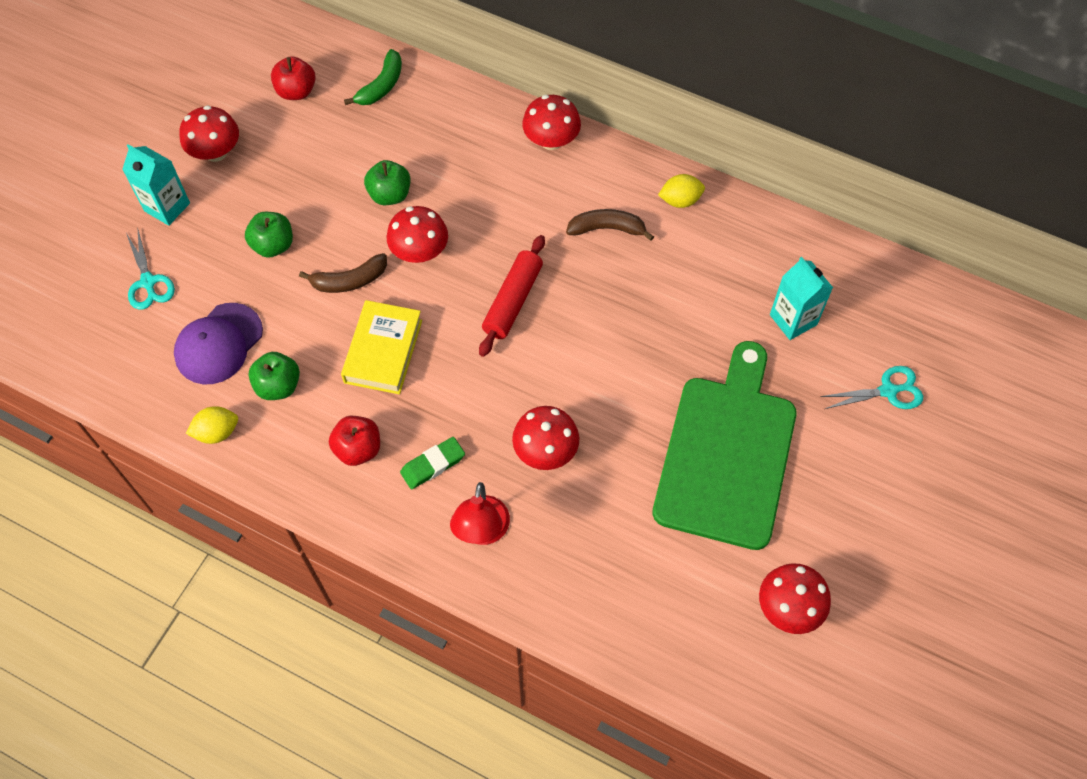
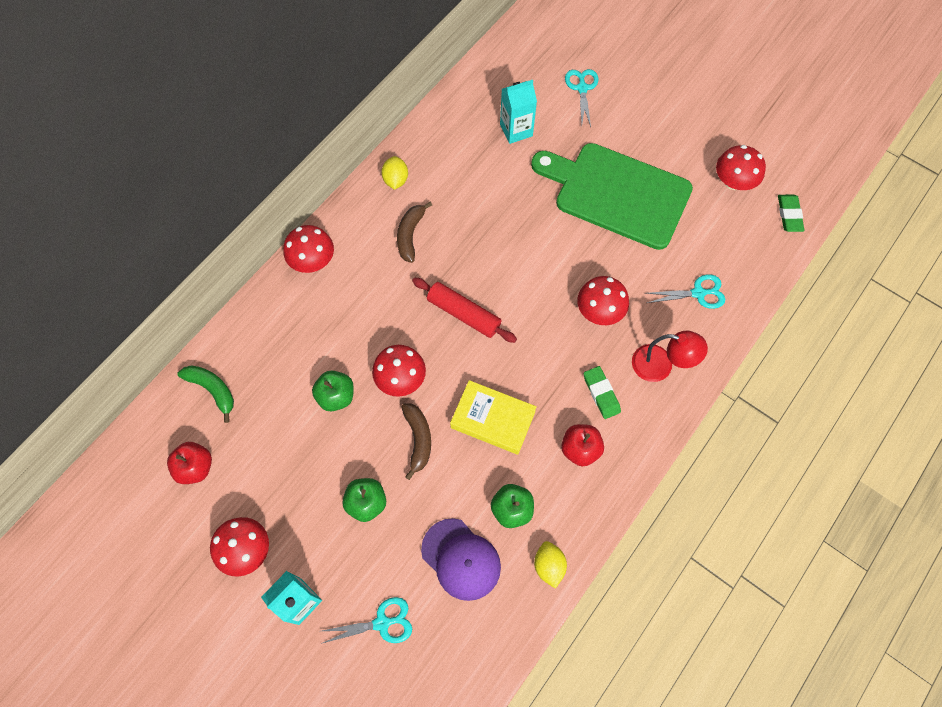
camera: 80 degrees left, 5 degrees up
none -> turquoise scissors [646,274,725,309]
none -> green eraser [778,195,805,232]

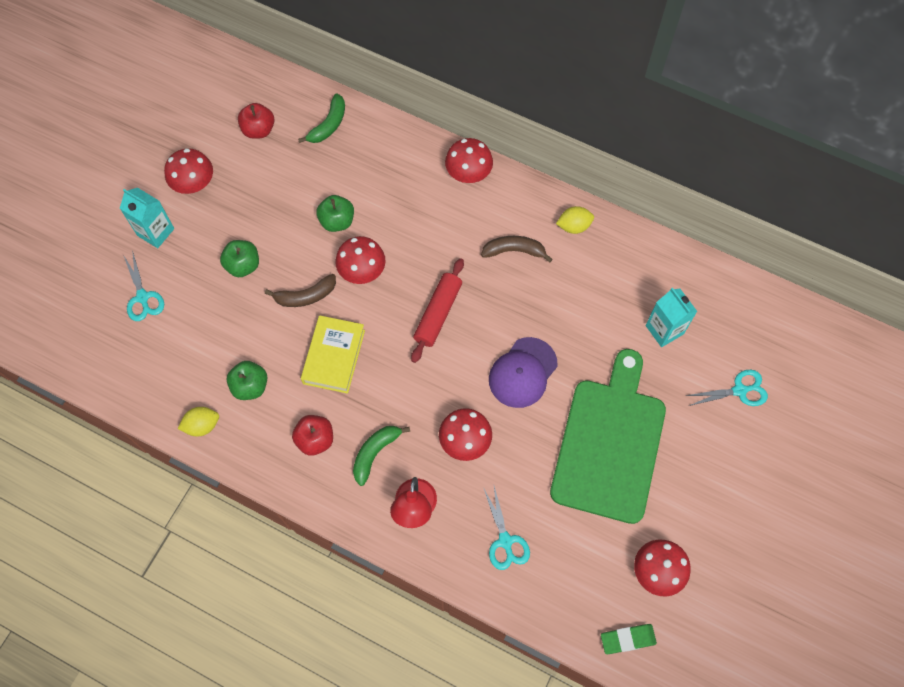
camera: 80 degrees right, 0 degrees up
purple cap [421,518,501,601] -> purple cap moved to [489,337,558,408]
green eraser [584,366,621,419] -> green banana [353,426,410,486]

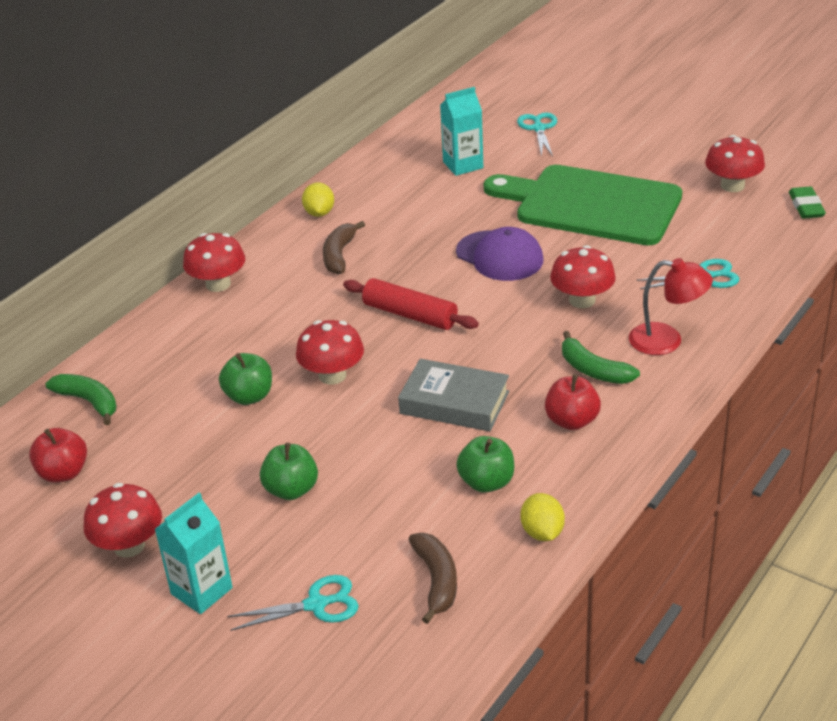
camera: 80 degrees left, 30 degrees down
brown banana [265,274,336,307] -> brown banana moved to [408,533,457,624]
yellow book [301,315,365,394] -> grey book [398,359,509,431]

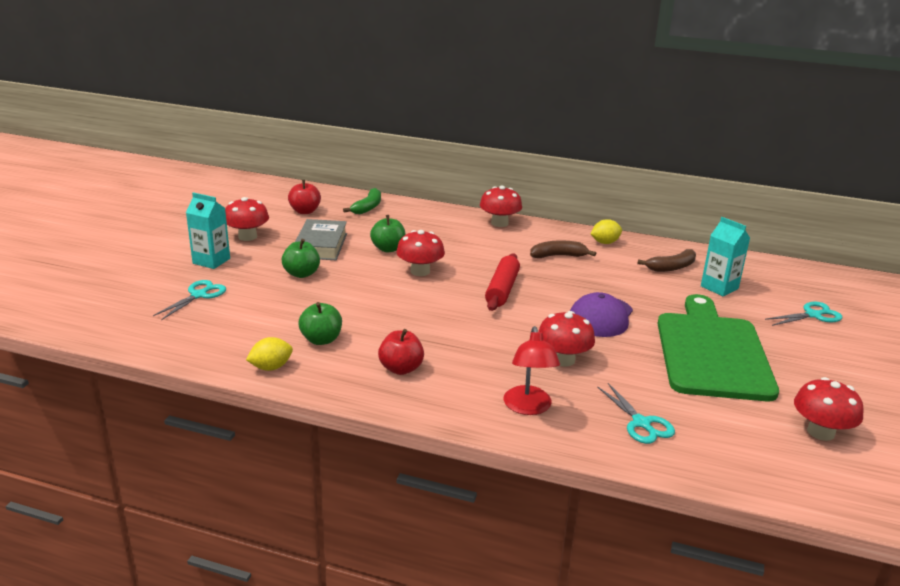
camera: 70 degrees right, 10 degrees down
turquoise scissors [227,575,359,631] -> turquoise scissors turned 120 degrees counterclockwise [153,280,226,320]
grey book [398,359,509,431] -> grey book moved to [295,219,347,260]
brown banana [408,533,457,624] -> brown banana moved to [637,249,696,272]
green banana [562,331,640,384] -> none
green eraser [789,187,826,219] -> none

